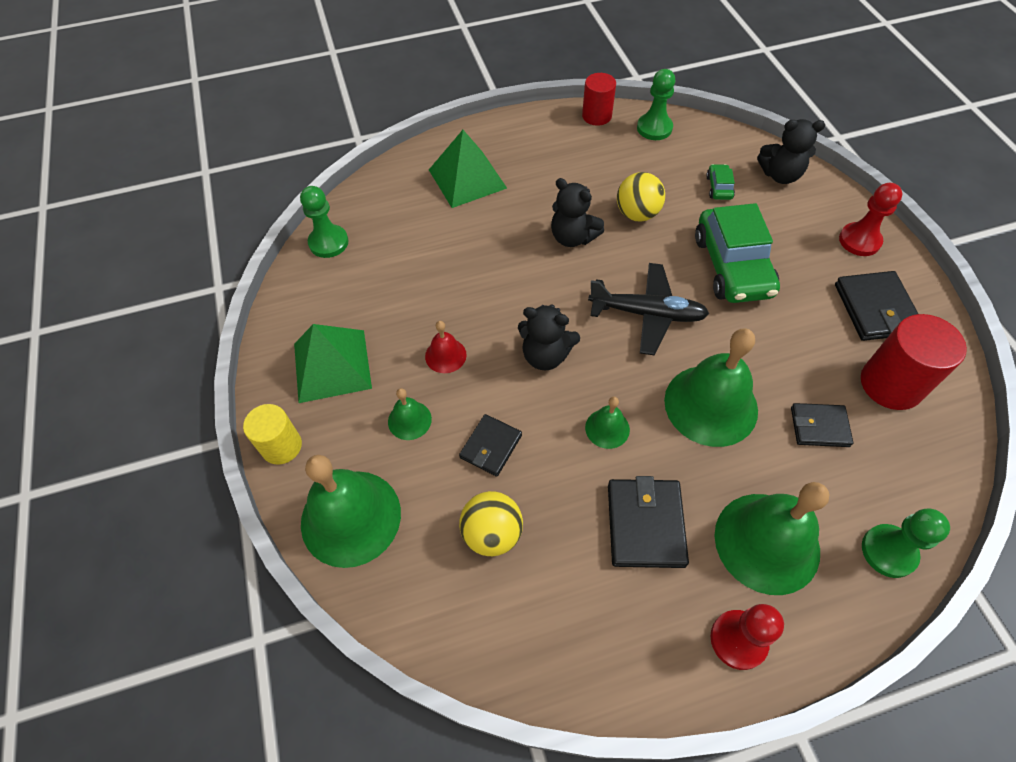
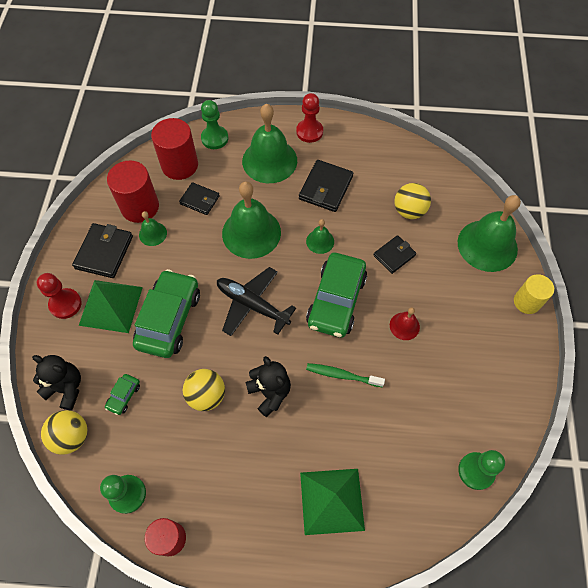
camera: 160 degrees left, 5 degrees up
green pyramid [294,324,372,403] -> green pyramid moved to [79,280,143,333]
green bell [388,388,432,440] -> green bell moved to [139,211,167,246]
black teddy bear [518,304,580,371] -> green car [306,253,367,338]
none -> yellow ball [41,410,87,455]
none -> red cylinder [151,118,198,180]
none -> green toothbrush [306,363,385,387]

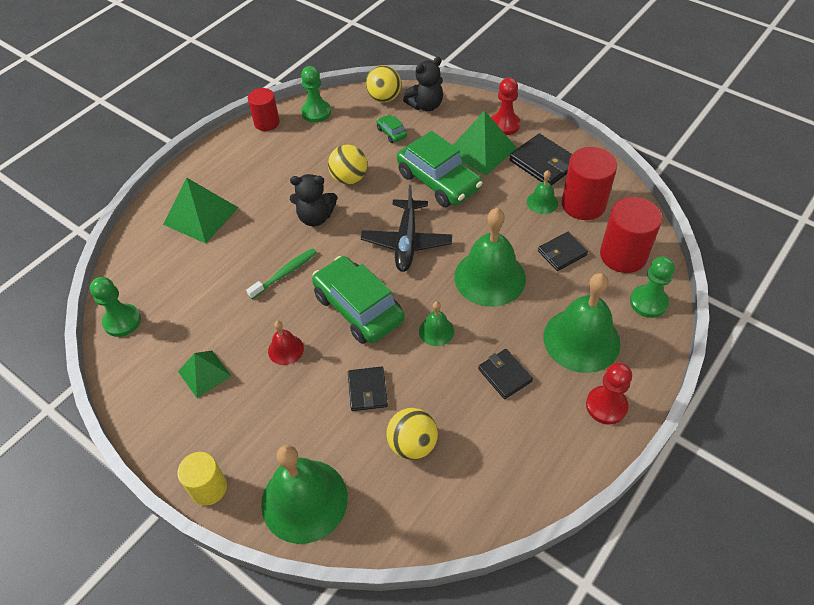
camera: 125 degrees right, 10 degrees down
black plane [217,267,296,336] -> black plane turned 120 degrees clockwise [361,185,452,272]
black wallet [299,160,353,212] -> black wallet [478,349,533,399], size x0.65
none -> green pyramid [178,351,231,398]

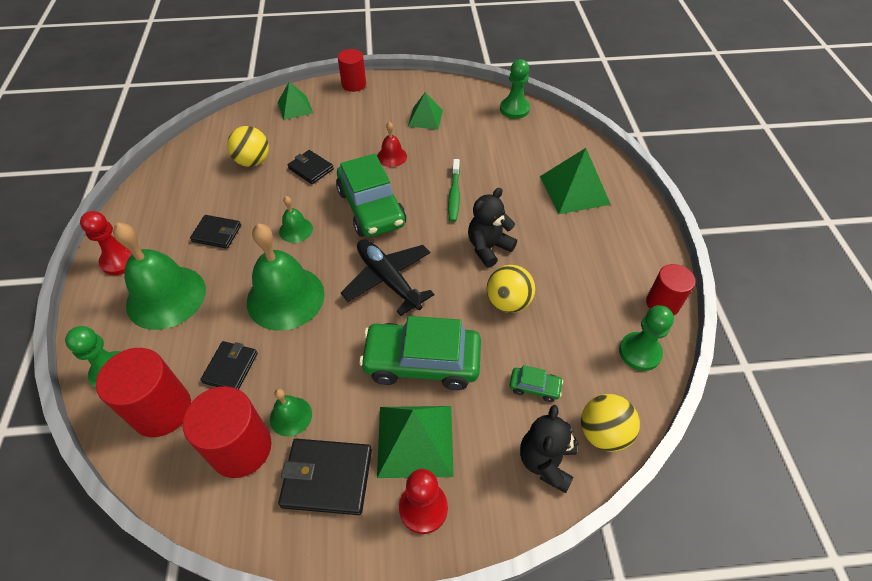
camera: 135 degrees right, 0 degrees up
yellow cylinder [177,452,227,506] -> red cylinder [338,49,366,92]
green bell [261,445,348,544] -> green pyramid [277,82,313,120]
green car [312,256,405,344] -> green car turned 60 degrees clockwise [336,154,406,237]

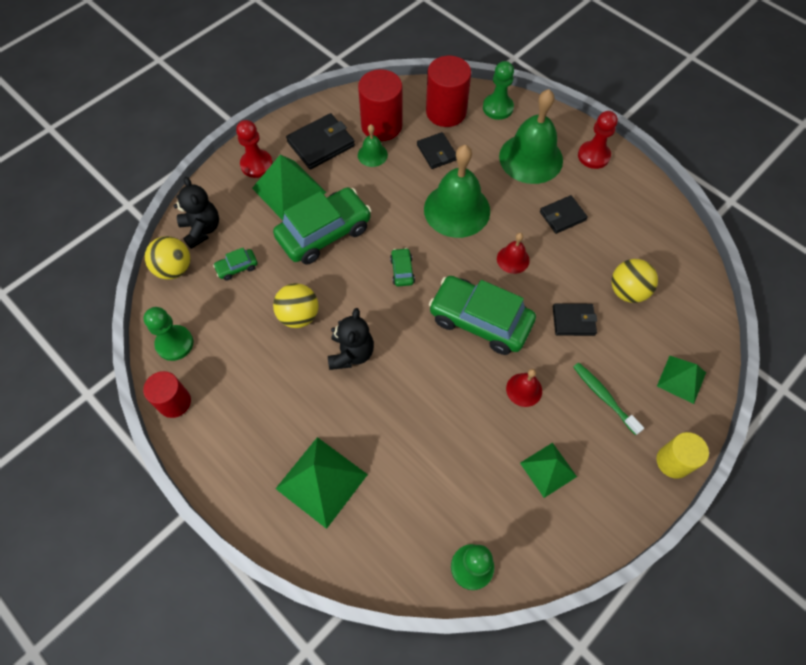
camera: 140 degrees right, 10 degrees up
green bell [279,196,313,243] -> red bell [497,233,530,274]
red cylinder [338,49,366,92] -> yellow cylinder [657,432,709,479]
black plane [341,239,434,316] -> green car [390,248,415,287]
green toothbrush [448,159,460,222] -> green toothbrush moved to [573,363,644,435]

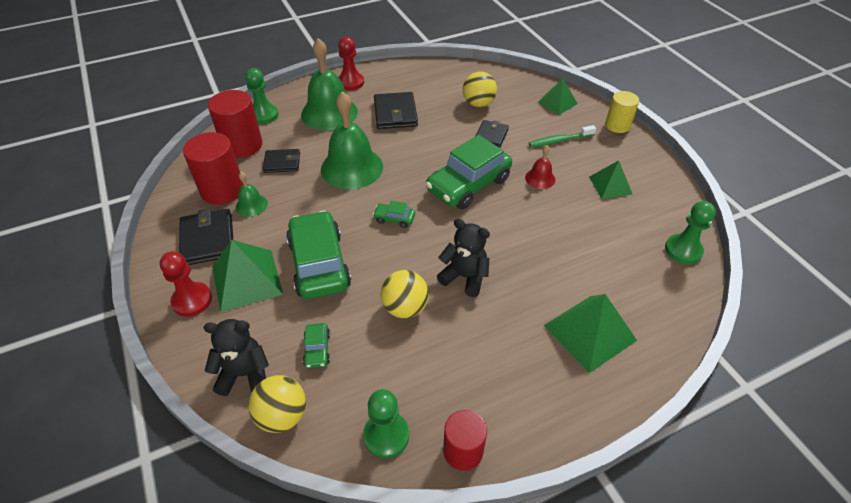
camera: 70 degrees left, 15 degrees down
red bell [497,233,530,274] -> none
black wallet [540,195,588,234] -> black wallet [374,92,418,129], size x1.54

